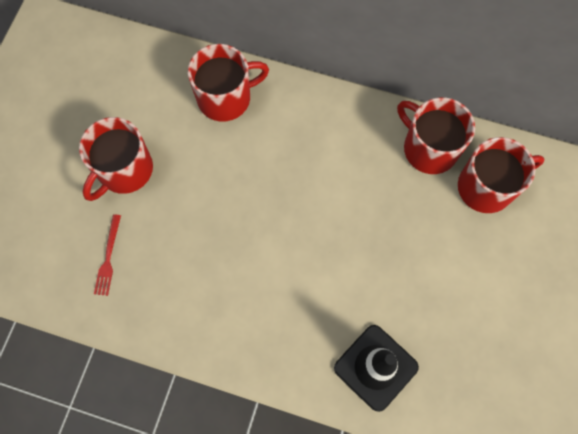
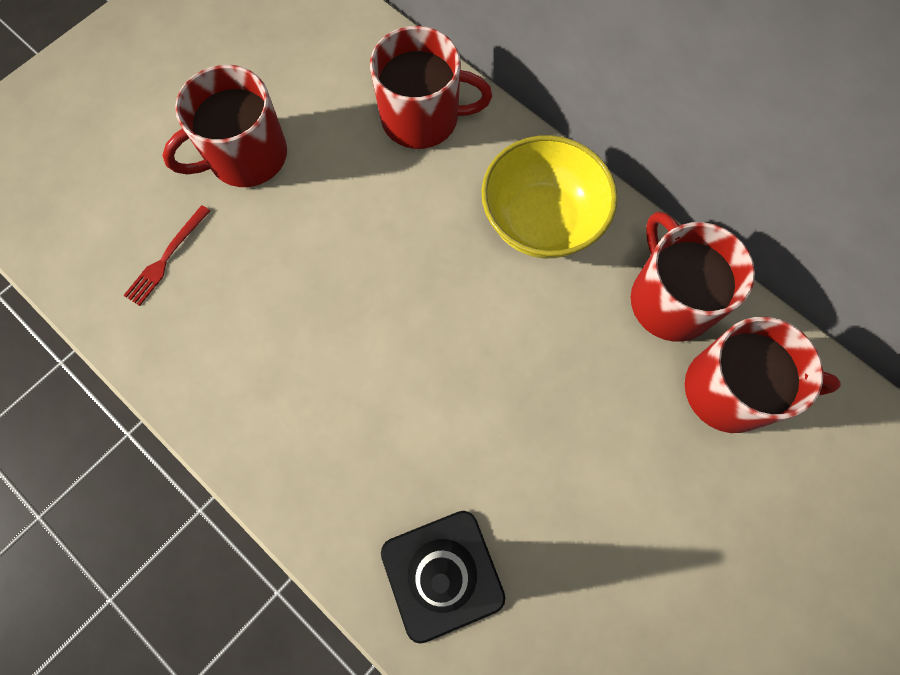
camera: 25 degrees right, 0 degrees up
none -> yellow bowl [482,135,617,258]

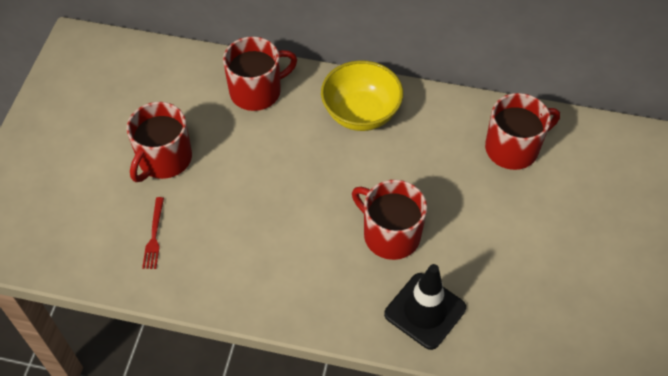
camera: 30 degrees left, 15 degrees down
red mug [631,211,755,342] -> red mug moved to [352,180,427,260]

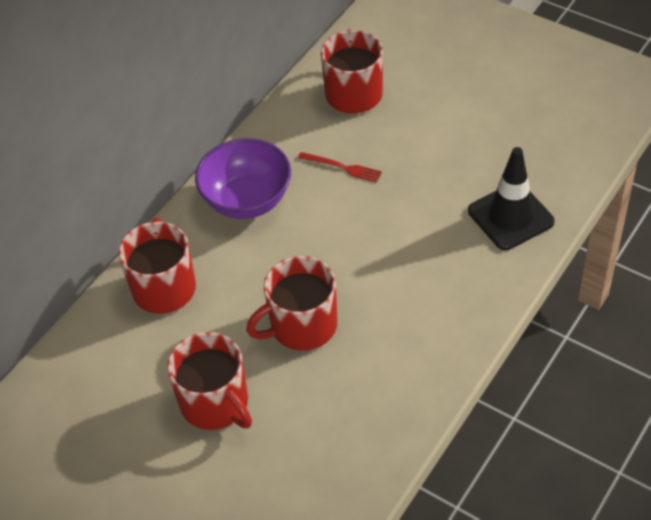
camera: 65 degrees left, 5 degrees down
red fork [142,197,164,269] -> red fork moved to [298,152,382,183]
yellow bowl [321,60,403,131] -> purple bowl [195,138,291,219]
red mug [352,180,427,260] -> red mug moved to [246,256,337,351]

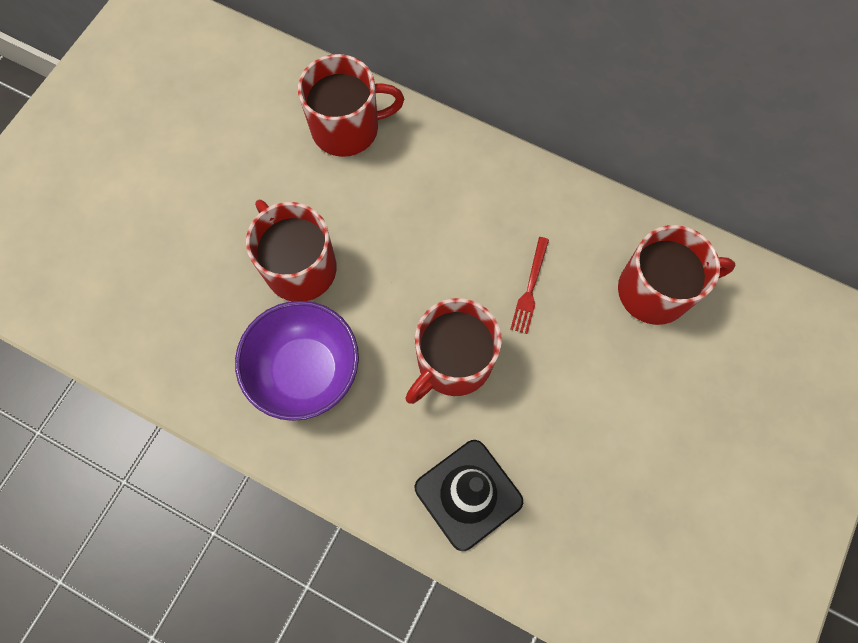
camera: 80 degrees right, 20 degrees up
red mug [167,332,252,430] -> red mug moved to [406,298,502,404]
purple bowl [195,138,291,219] -> purple bowl moved to [235,301,359,421]

